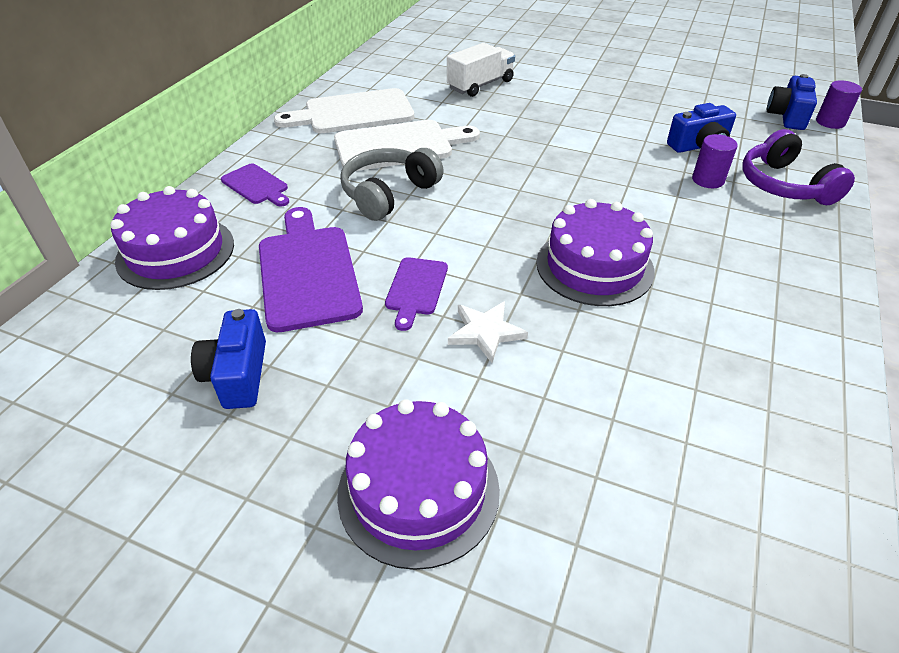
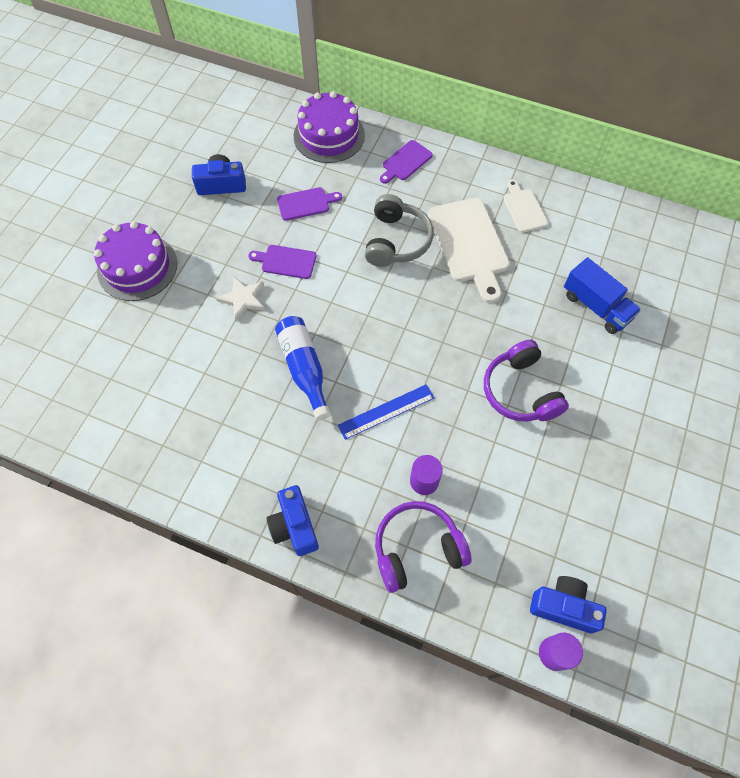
camera: 90 degrees right, 20 degrees up
purple cutting board [259,207,363,332] -> purple cutting board [277,187,342,221], size x0.54
white cutting board [274,88,414,133] -> white cutting board [503,179,548,233], size x0.54
grey headphones [340,148,444,221] -> grey headphones turned 60 degrees clockwise [365,194,433,267]
white truck [447,43,515,97] -> blue truck [564,257,641,334]
purple cake [536,199,655,306] -> blue bottle [275,316,331,421]
blue camera [667,103,736,153] -> blue camera moved to [267,485,319,556]
none -> blue ruler [338,384,434,440]
none -> purple headphones [484,340,569,422]

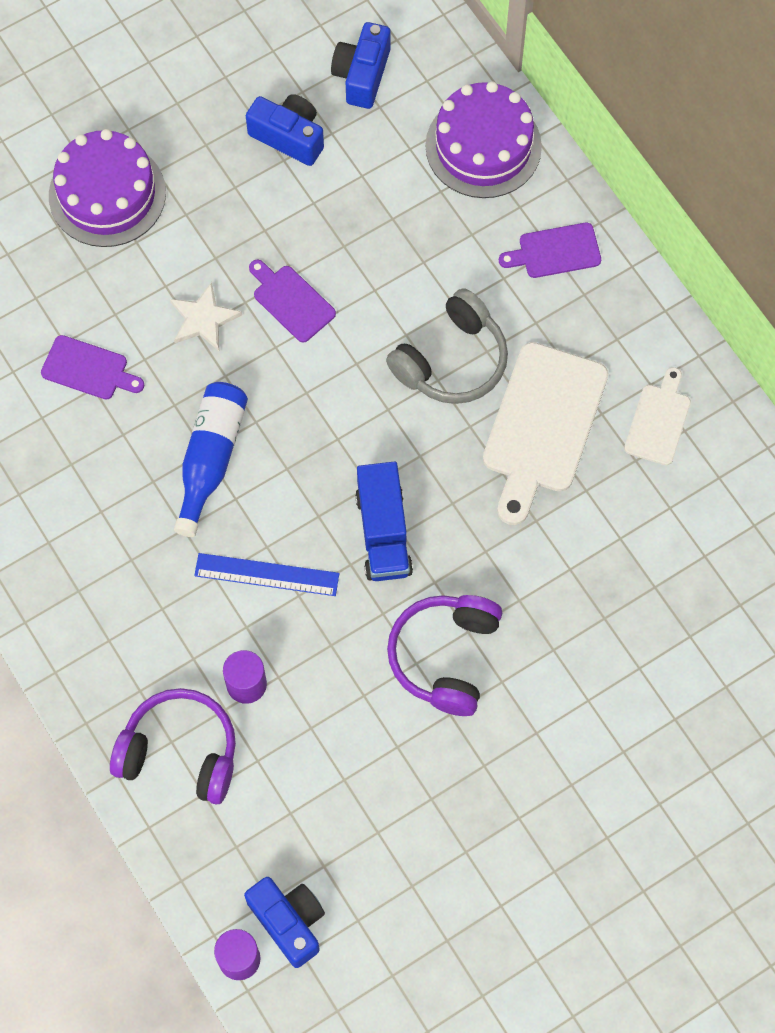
camera: 35 degrees right, 5 degrees up
blue camera [267,485,319,556] -> blue camera moved to [331,22,390,109]
purple cutting board [277,187,342,221] -> purple cutting board moved to [41,335,144,400]
blue truck [564,257,641,334] -> blue truck moved to [355,461,413,581]

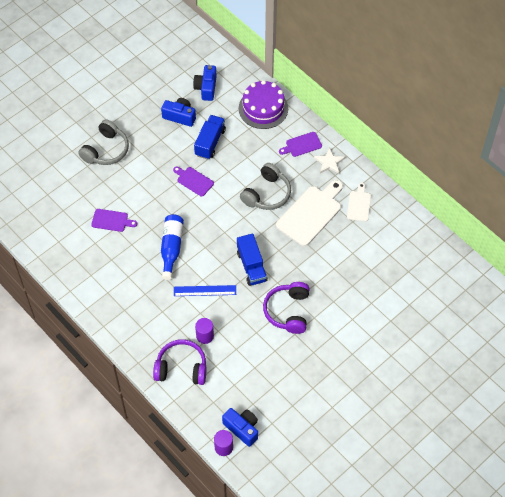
camera: 10 degrees left, 10 degrees down
purple cake [49,129,166,247] -> grey headphones [78,119,129,165]
white star [170,282,242,351] -> white star moved to [314,147,345,174]
white cutting board [483,342,608,525] -> white cutting board turned 150 degrees counterclockwise [276,180,343,246]
none -> blue truck [194,115,226,160]

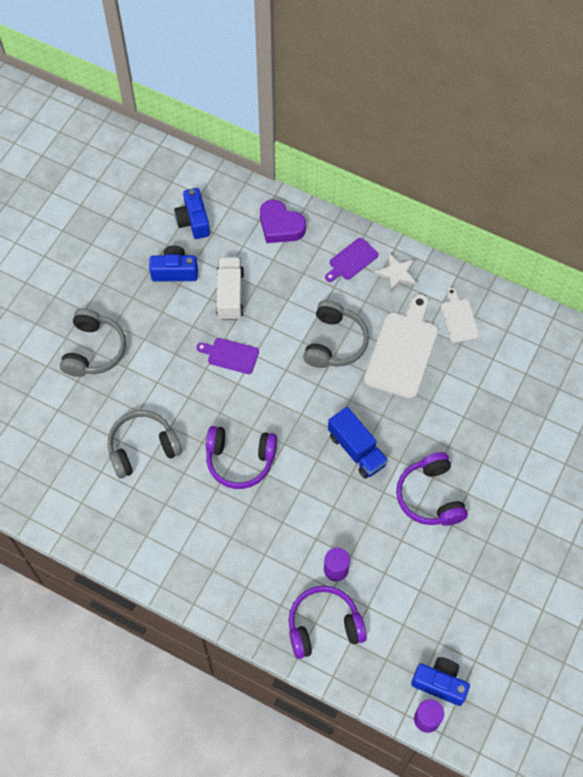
camera: 20 degrees left, 5 degrees up
purple cutting board [91,209,137,232] -> grey headphones [108,410,182,479]
blue bottle [161,214,184,280] -> purple headphones [206,426,277,489]
blue ruler [174,285,236,296] -> none
blue truck [194,115,226,160] -> white truck [216,257,244,320]
purple cake [239,80,288,129] -> purple heart [260,200,306,243]

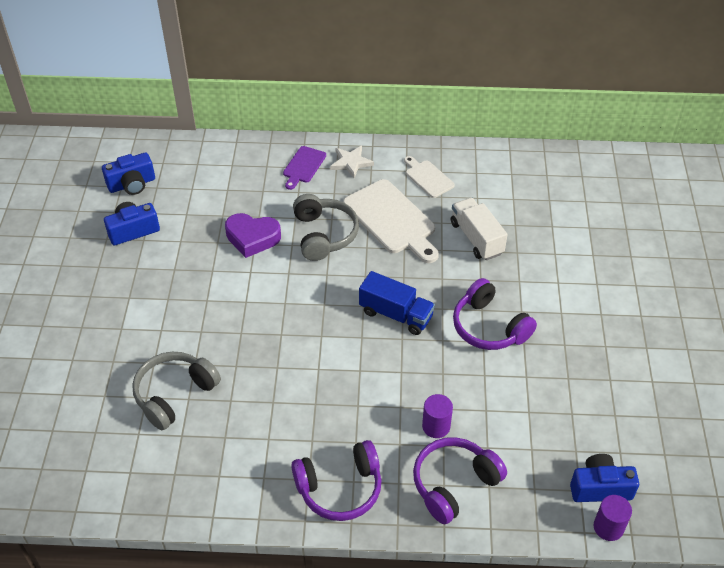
camera: 25 degrees left, 15 degrees down
grey headphones [60,308,126,377] -> none
blue camera [174,188,210,239] -> blue camera turned 75 degrees counterclockwise [102,152,155,195]
purple cutting board [196,338,259,374] -> none
purple headphones [206,426,277,489] -> purple headphones moved to [291,440,382,521]
white truck [216,257,244,320] -> white truck moved to [451,197,508,260]
purple heart [260,200,306,243] -> purple heart moved to [225,213,281,258]
white cutting board [364,294,438,399] -> white cutting board turned 150 degrees clockwise [343,179,439,263]

